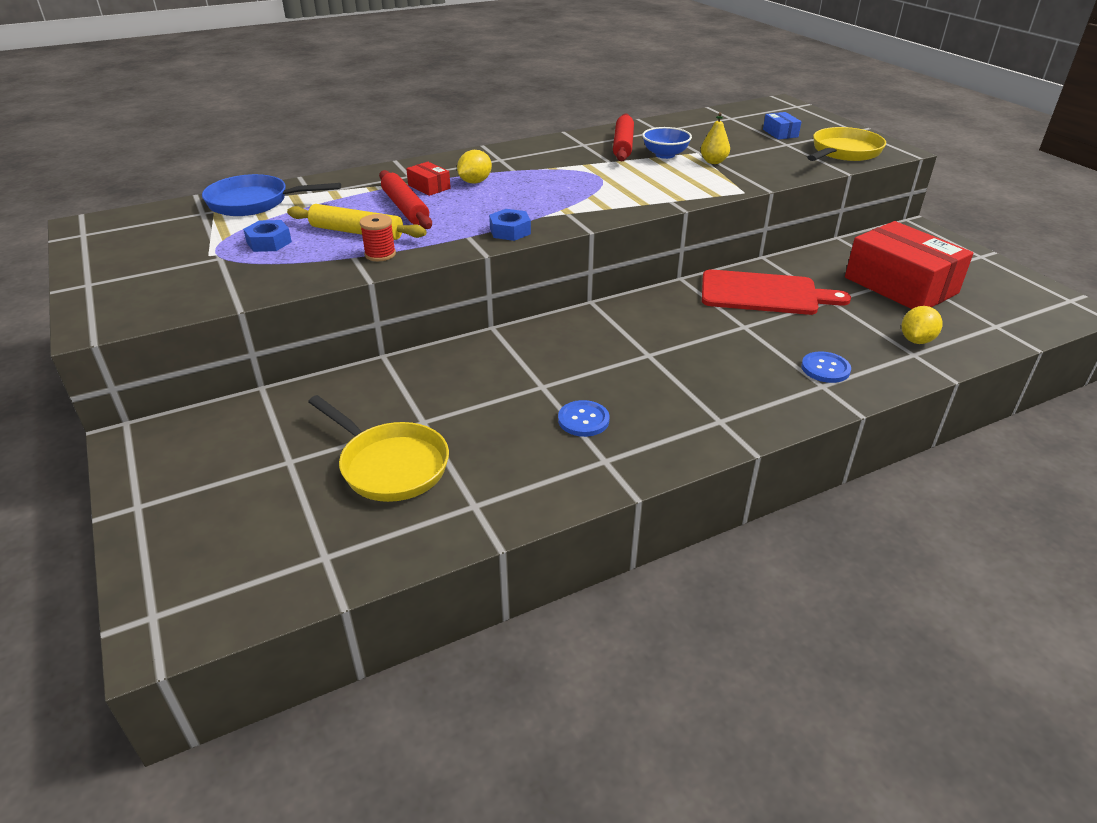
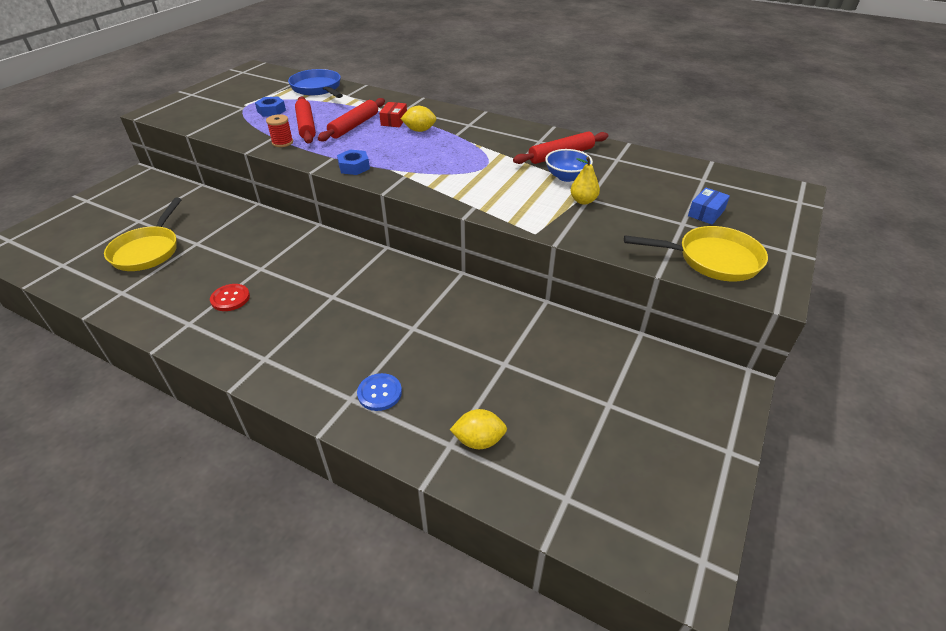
camera: 55 degrees right, 5 degrees up
yellow rolling pin [287,204,426,240] -> red rolling pin [295,97,316,143]
blue button [558,400,610,437] -> red button [210,284,250,311]
red cutting board [702,270,851,315] -> none
red box [845,221,974,309] -> none

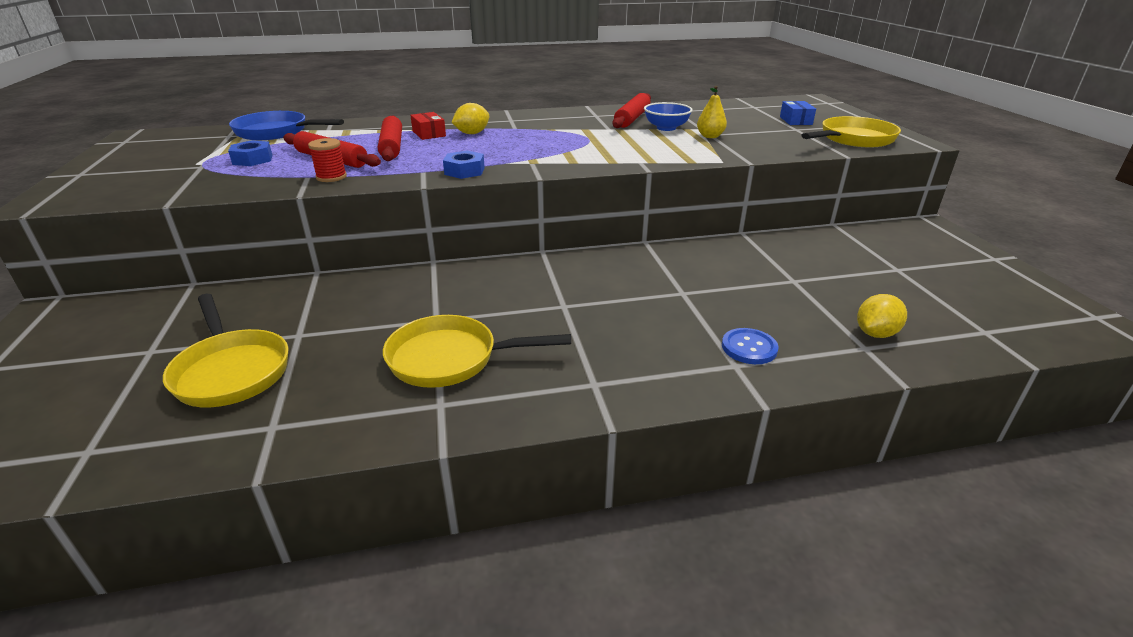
camera: 40 degrees left, 10 degrees down
red button [210,284,250,311] -> yellow pan [383,315,571,388]

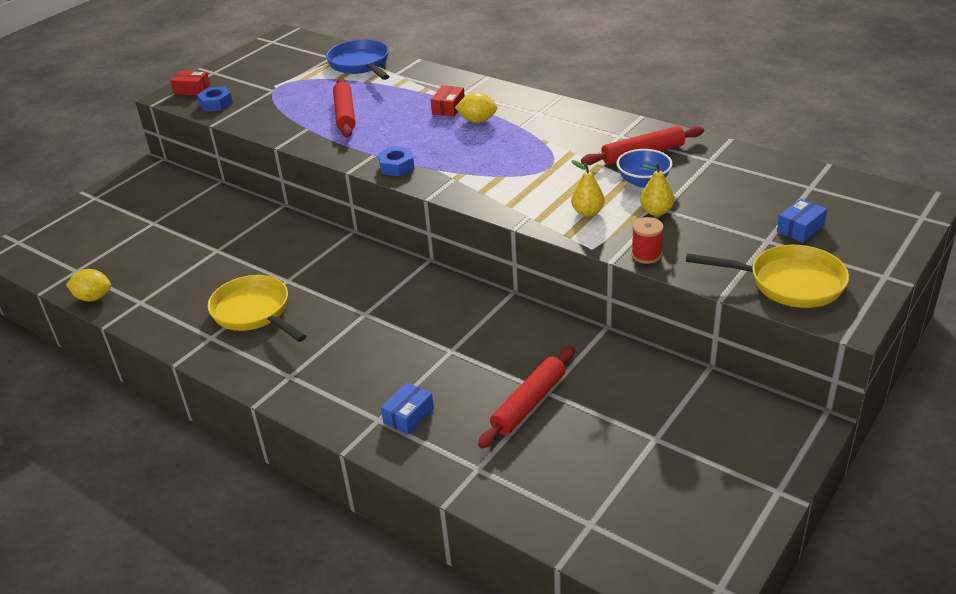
camera: 50 degrees right, 5 degrees up
yellow pan [163,294,288,407] -> none
blue nut [228,140,272,166] -> blue nut moved to [197,86,233,111]
red spool [308,138,347,182] -> red spool moved to [631,217,664,264]
red rolling pin [378,115,402,161] -> red rolling pin moved to [478,346,575,448]
blue button [722,328,779,364] -> blue box [381,382,434,434]
yellow lemon [857,294,907,338] -> yellow lemon moved to [66,269,111,301]
none -> red box [170,71,210,95]
none -> yellow pear [571,160,605,217]

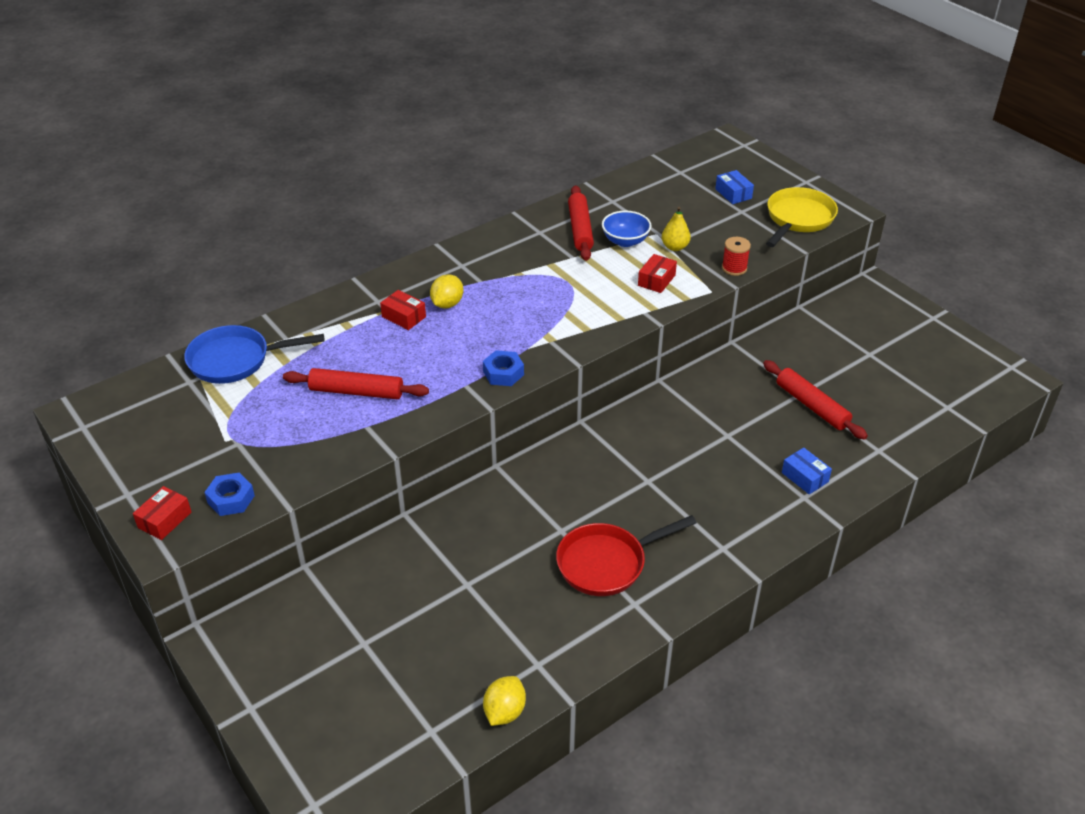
camera: 75 degrees left, 5 degrees up
yellow pan [208,275,306,342] -> red pan [556,515,697,596]
yellow pear [571,160,605,217] -> red box [638,254,677,293]

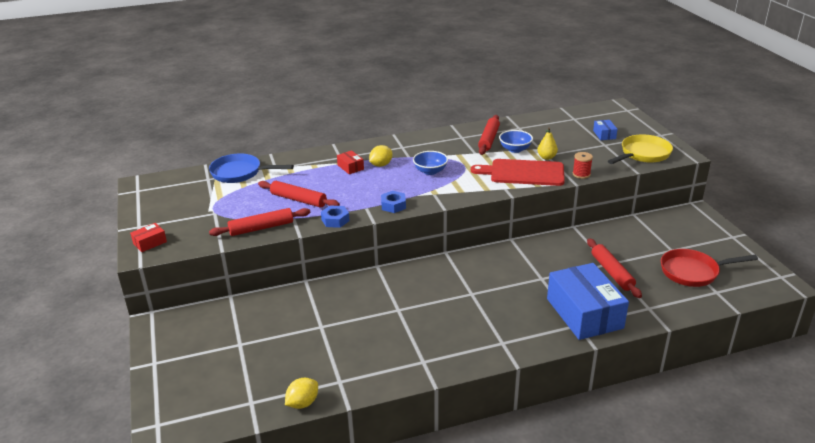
camera: 20 degrees right, 10 degrees down
blue nut [204,473,255,516] -> blue nut moved to [321,205,350,228]
red pan [556,515,697,596] -> red pan moved to [661,249,758,287]
red box [638,254,677,293] -> red cutting board [471,159,565,186]
blue box [782,448,832,495] -> blue box [547,263,629,340], size x2.41
none -> red rolling pin [209,208,310,236]
none -> blue bowl [413,151,448,175]

